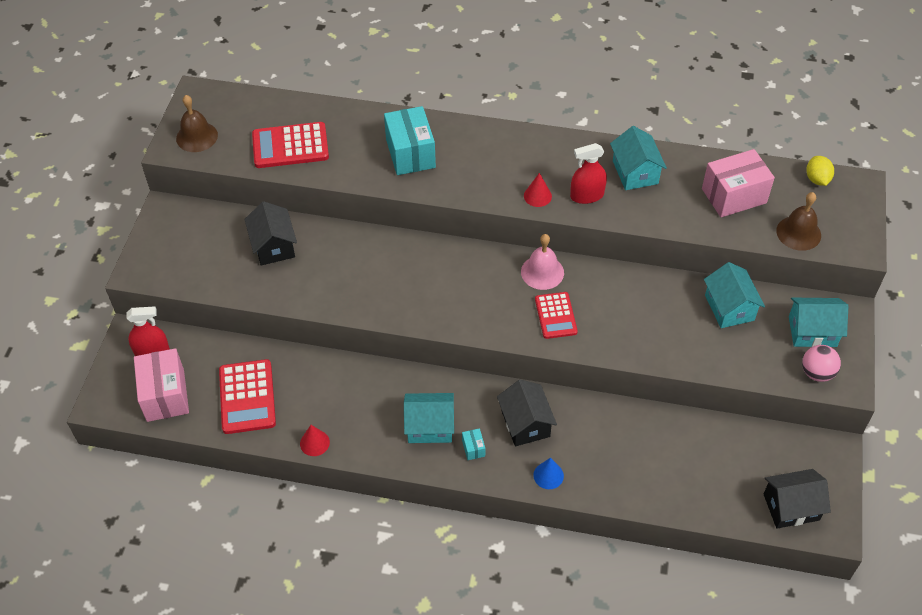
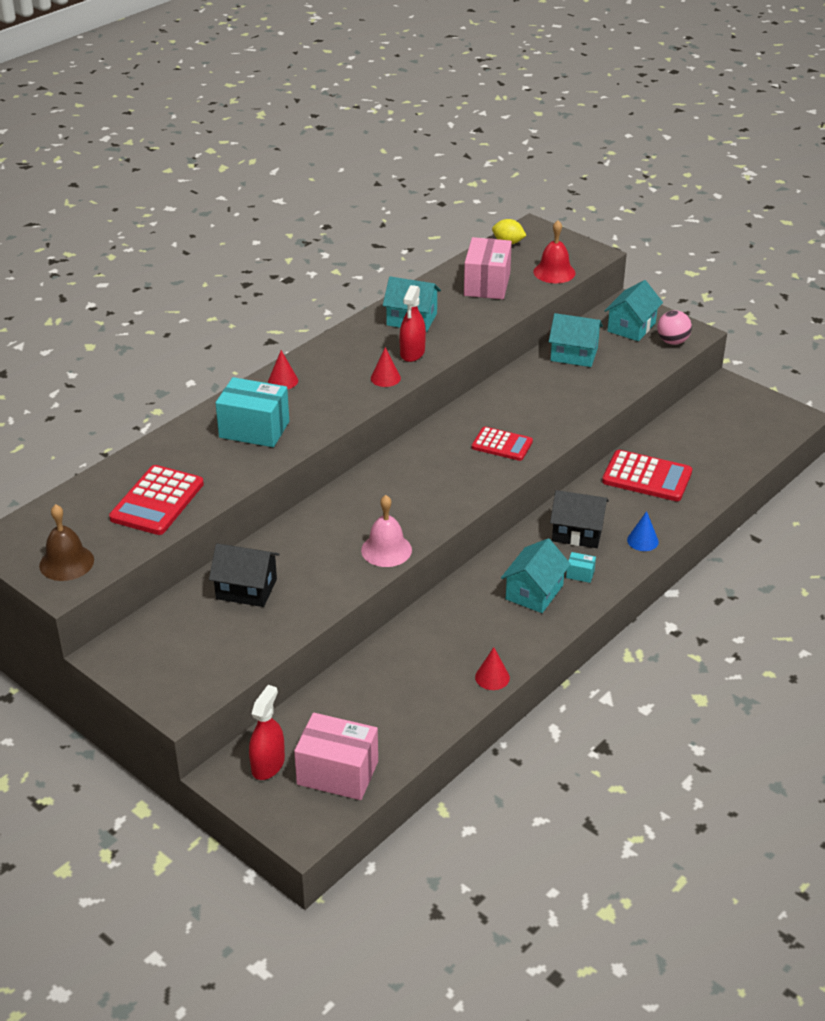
camera: 60 degrees left, 15 degrees down
red calculator [219,359,276,434] -> red calculator moved to [602,450,692,501]
pink bell [521,234,564,290] -> pink bell moved to [361,495,412,567]
black house [764,469,831,528] -> none
brown bell [776,192,821,251] -> red bell [533,220,575,283]
none -> red cone [268,350,298,389]

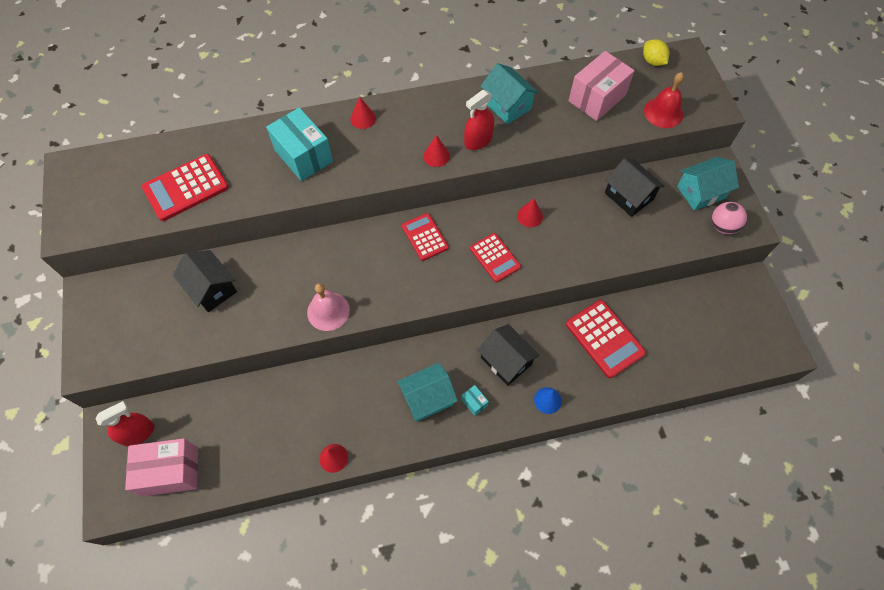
camera: 35 degrees right, 25 degrees up
brown bell [39,504,94,581] -> none
pink box [294,713,378,800] -> pink box turned 60 degrees counterclockwise [125,438,198,496]
turquoise house [549,313,603,367] -> black house [605,158,665,217]
none -> red calculator [402,213,449,261]
none -> red cone [517,199,543,227]

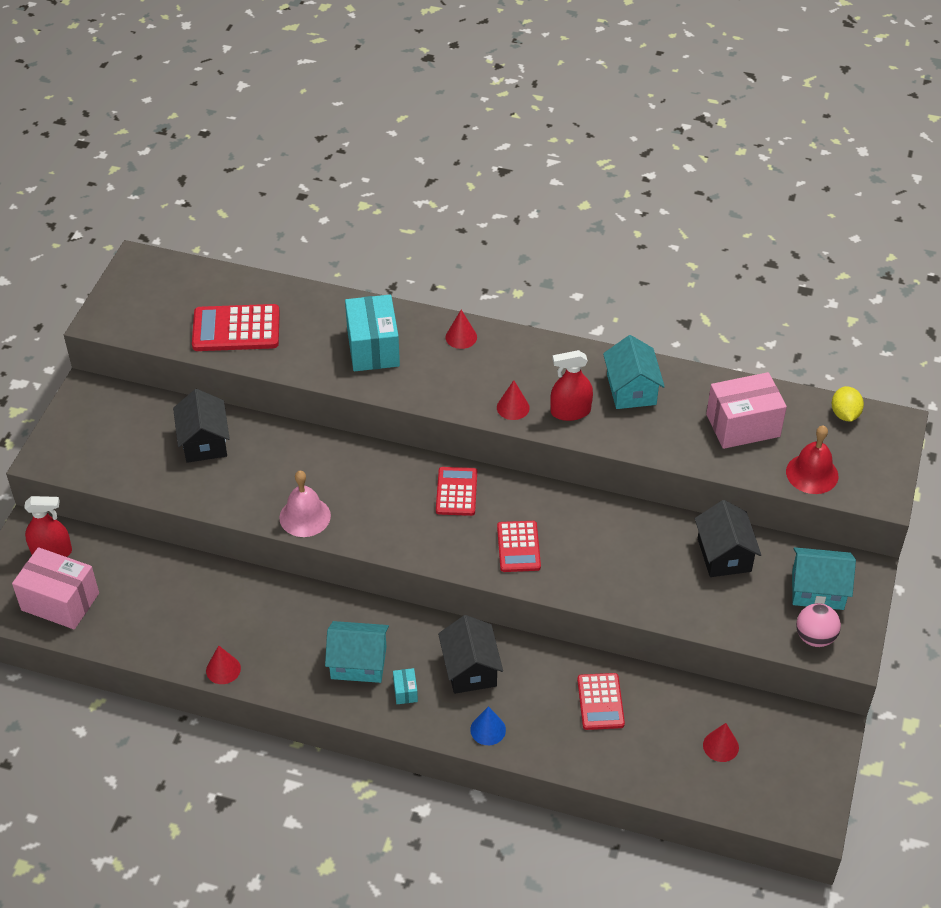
camera: 30 degrees right, 15 degrees down
red cone [517,199,543,227] -> red cone moved to [703,723,739,762]
red calculator [566,300,646,378] -> red calculator [577,673,625,730], size x0.66

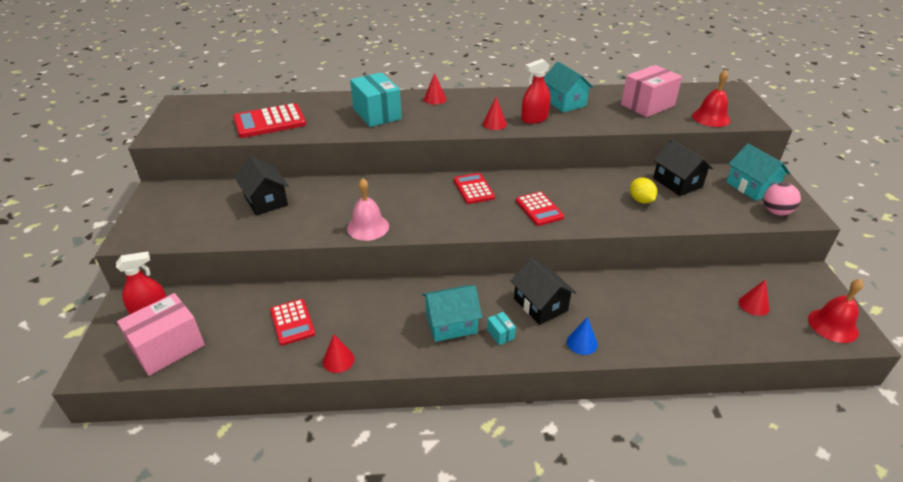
camera: 20 degrees left, 10 degrees down
pink box [12,547,99,629] -> pink box turned 45 degrees counterclockwise [117,293,205,376]
red calculator [577,673,625,730] -> red calculator moved to [270,299,315,345]
turquoise house [792,547,856,610] -> turquoise house turned 75 degrees clockwise [727,144,790,201]
yellow lemon [831,386,864,422] -> yellow lemon moved to [630,177,657,204]
none -> red bell [808,279,863,343]

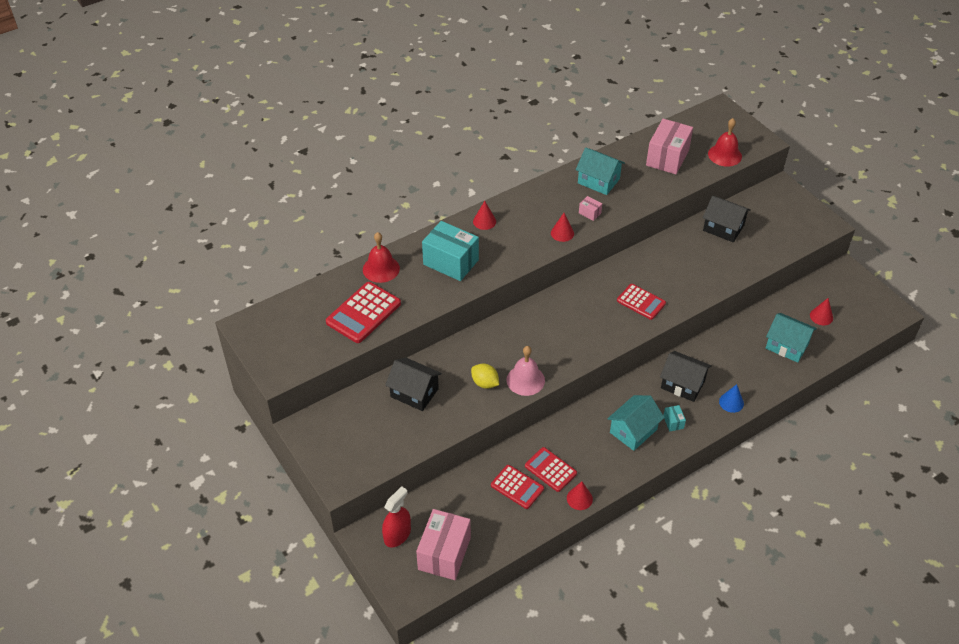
camera: 30 degrees left, 10 degrees up
red calculator [454,173,495,204] -> red calculator moved to [525,447,577,492]
turquoise box [487,312,516,345] -> turquoise box turned 45 degrees clockwise [663,405,686,431]
red spray bottle [521,59,550,124] -> pink box [579,196,602,221]
yellow lemon [630,177,657,204] -> yellow lemon moved to [471,364,499,389]
turquoise house [727,144,790,201] -> turquoise house moved to [766,313,817,363]
pink ball [763,182,801,215] -> none
red bell [808,279,863,343] -> red bell moved to [363,232,400,283]

